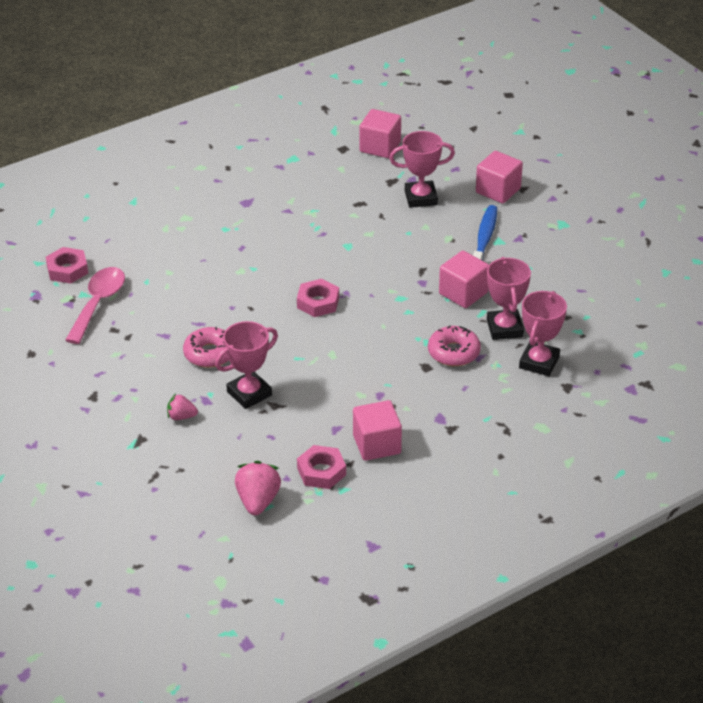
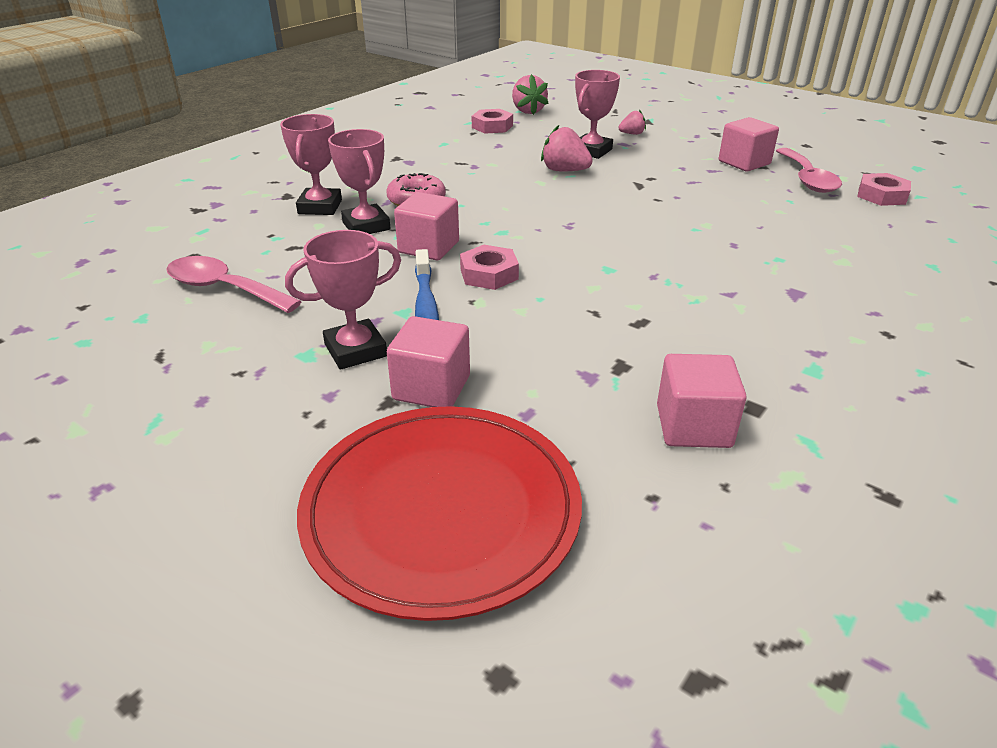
camera: 160 degrees right, 5 degrees down
pink donut [183,327,229,368] -> none
pink nut [297,279,339,317] -> pink nut moved to [460,245,519,290]
pink cube [353,400,402,461] -> pink cube moved to [719,117,779,171]
pink trophy [389,131,455,208] -> pink trophy moved to [285,230,401,370]
none -> pink spoon [166,256,302,313]
none -> red plate [297,406,582,621]
none -> pink strawberry [541,125,593,172]

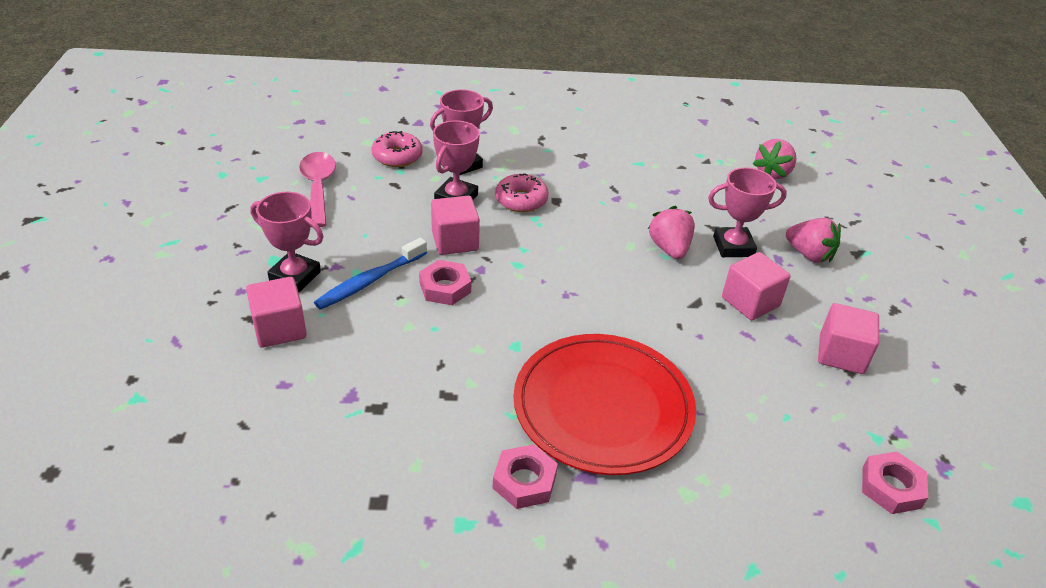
camera: 50 degrees right, 5 degrees up
red plate [297,406,582,621] -> red plate moved to [513,334,696,475]
pink nut [472,109,513,134] -> pink nut moved to [493,444,558,509]
pink strawberry [618,110,646,135] -> pink strawberry [786,218,841,263], size x1.68
pink cube [657,354,747,448] -> pink cube moved to [722,252,791,320]
pink spoon [776,148,842,193] -> none
none -> pink donut [371,131,423,167]

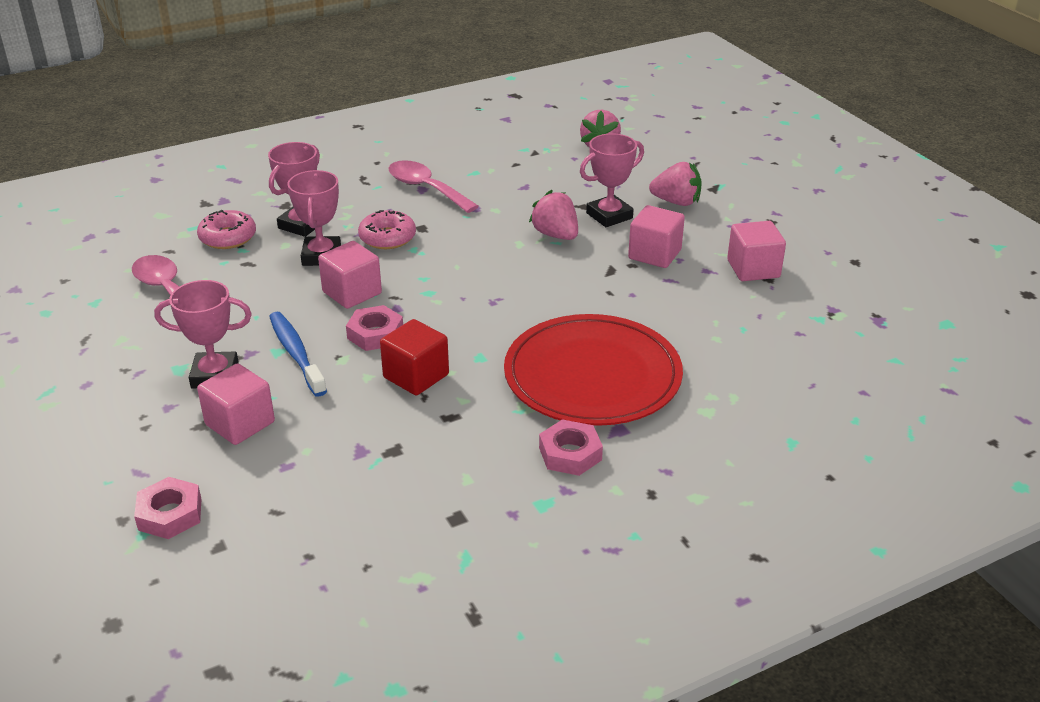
camera: 25 degrees left, 5 degrees down
blue toothbrush [314,237,427,310] -> blue toothbrush turned 135 degrees clockwise [269,312,327,397]
pink nut [862,452,928,514] -> pink nut moved to [134,477,201,539]
none -> red cube [380,319,449,395]
none -> pink spoon [388,160,479,213]

